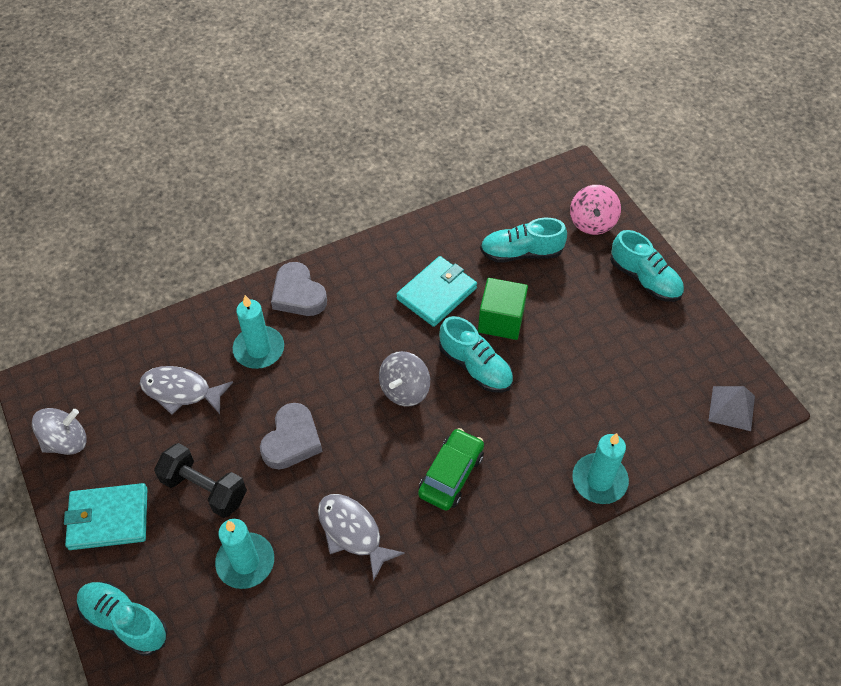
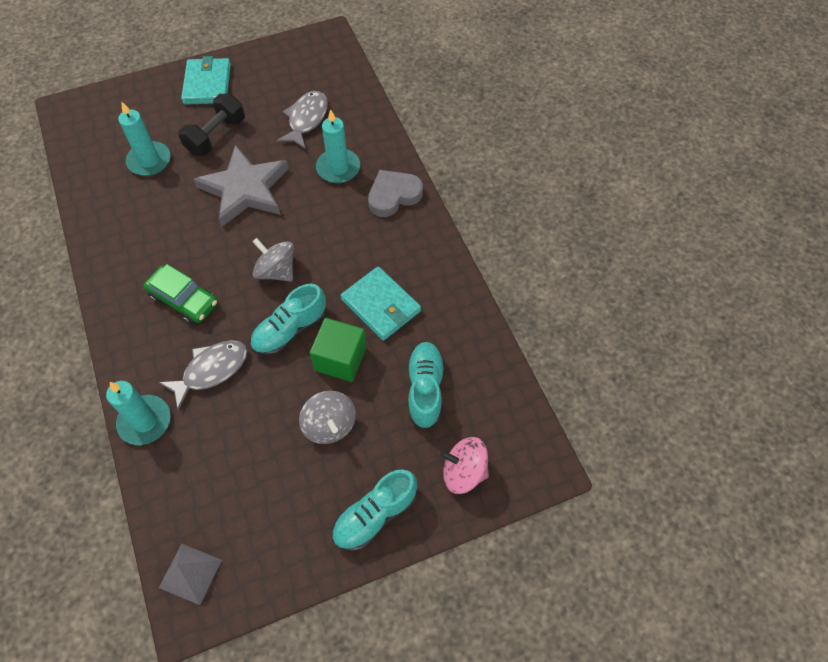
camera: 95 degrees right, 5 degrees up
grey spinning top [32,408,87,455] -> grey spinning top moved to [299,391,356,444]
turquoise shoe [77,582,168,656] -> none
grey heart [260,403,322,469] -> grey star [193,145,288,227]
grey fish [318,494,405,582] -> grey fish moved to [159,340,247,410]

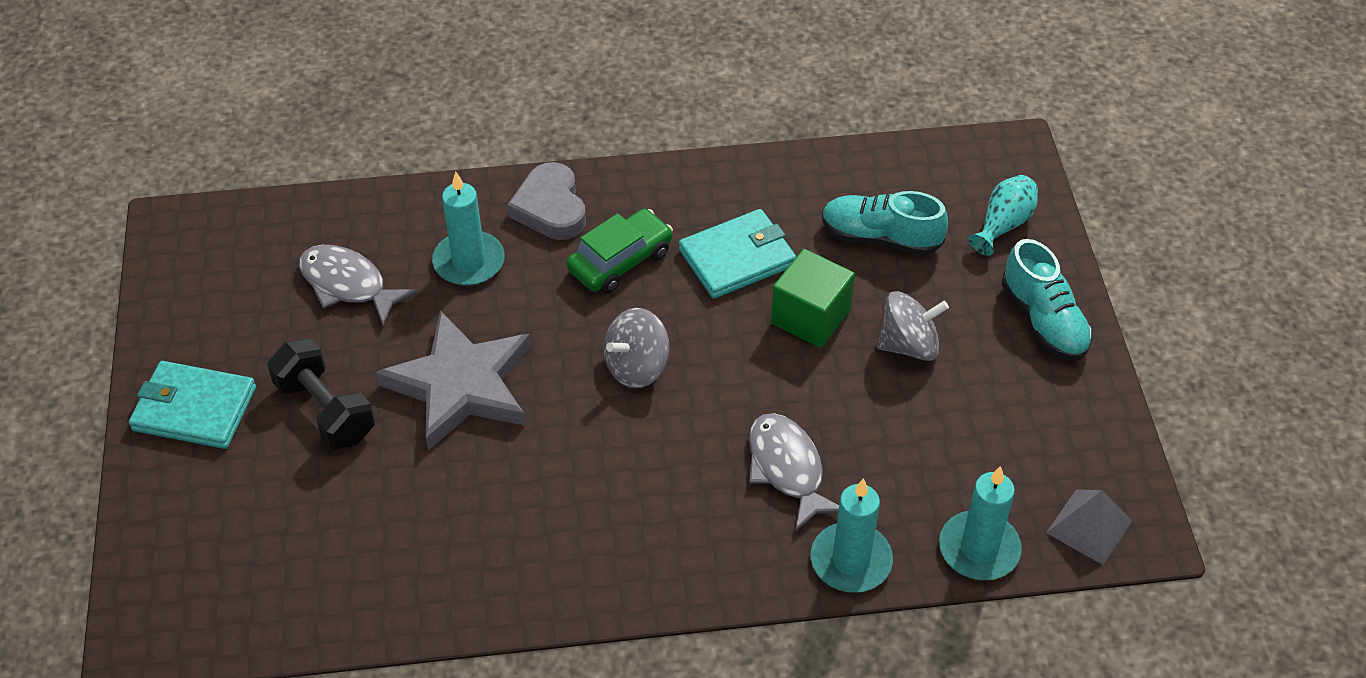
camera: 75 degrees left, 10 degrees down
turquoise candle [118,102,171,176] -> turquoise candle moved to [939,466,1022,580]
green car [144,264,217,324] -> green car moved to [567,209,673,294]
turquoise shoe [250,284,327,356] -> none
pink spinning top [440,437,489,494] -> turquoise vase [968,175,1038,256]

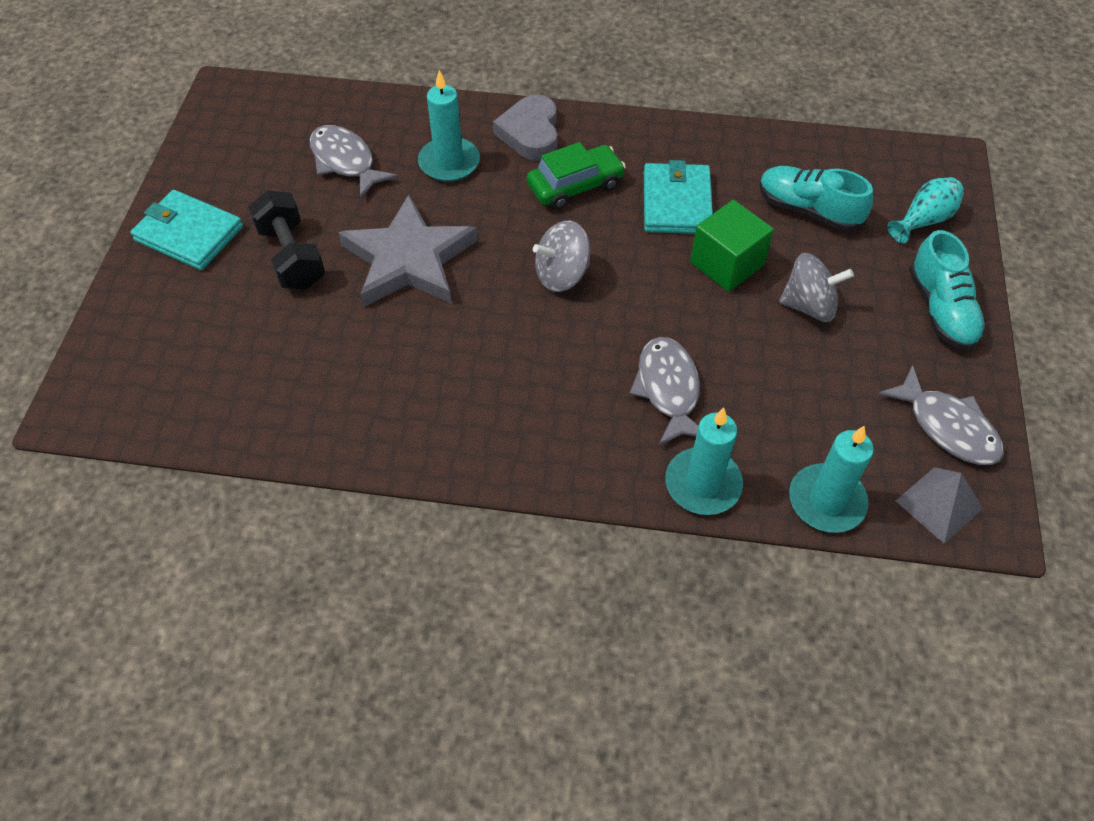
camera: 15 degrees right, 5 degrees up
turquoise wallet [679,209,796,299] -> turquoise wallet turned 75 degrees counterclockwise [644,160,713,234]
none -> grey fish [878,365,1004,465]

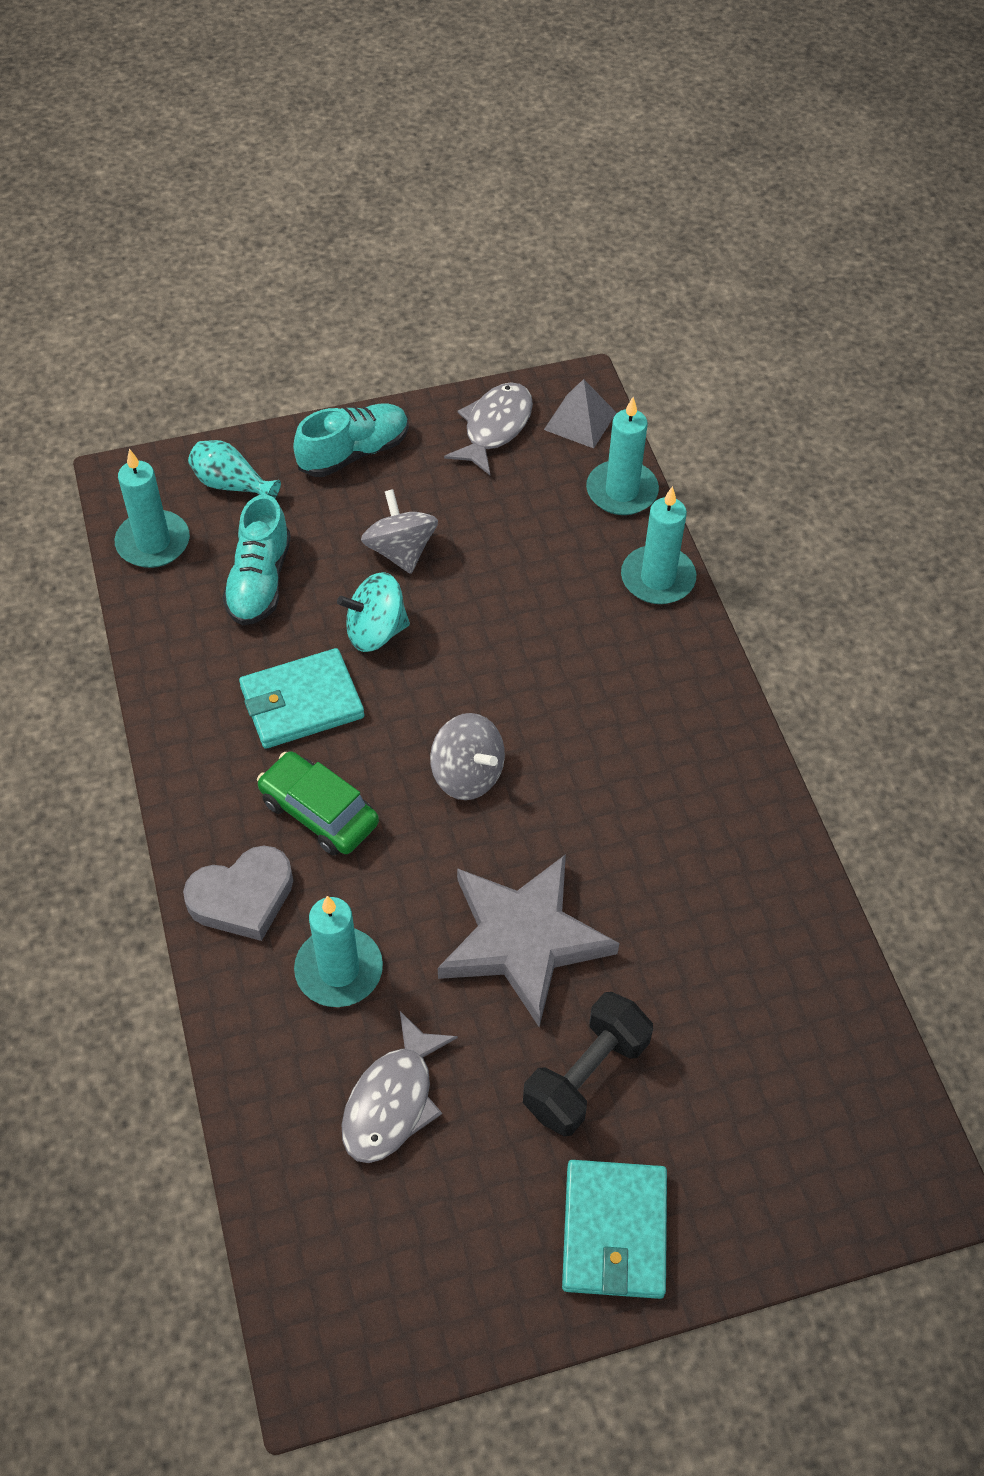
camera: 115 degrees left, 0 degrees up
grey fish [630,337,700,446] -> none
green cube [690,200,774,292] -> turquoise spinning top [337,572,410,652]
none -> turquoise candle [115,449,190,568]

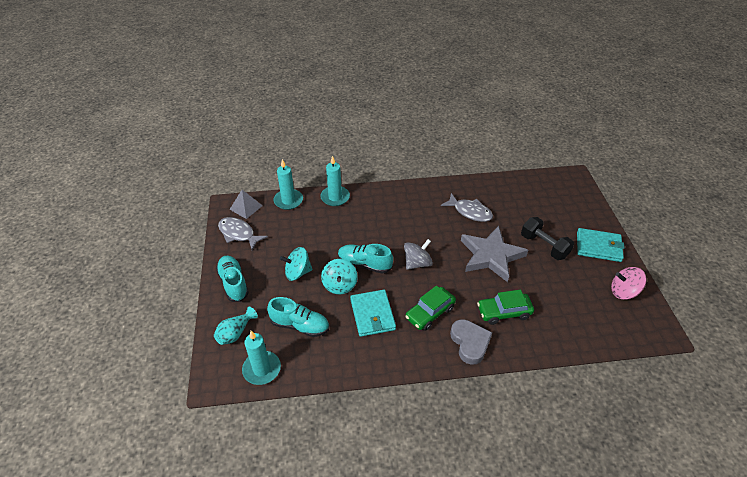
camera: 80 degrees left, 10 degrees down
turquoise candle [294,896,383,1007] -> green car [477,290,534,325]
grey fish [342,1011,458,1163] -> grey fish moved to [441,193,493,222]
grey spinning top [361,489,438,574] -> turquoise spinning top [280,247,313,281]
none -> turquoise shoe [338,244,393,274]
none -> pink spinning top [611,267,646,300]

